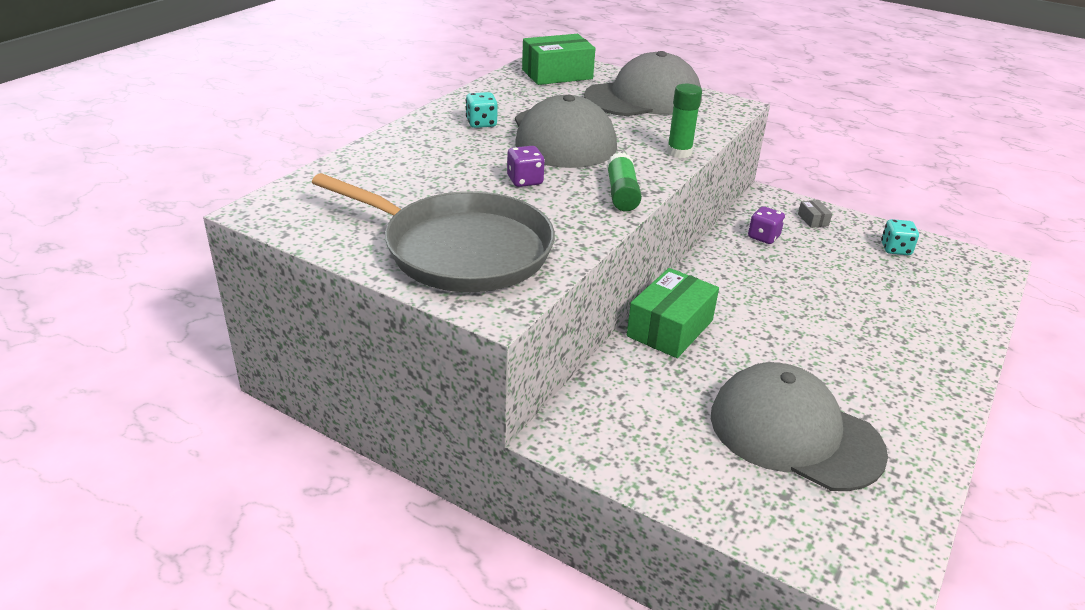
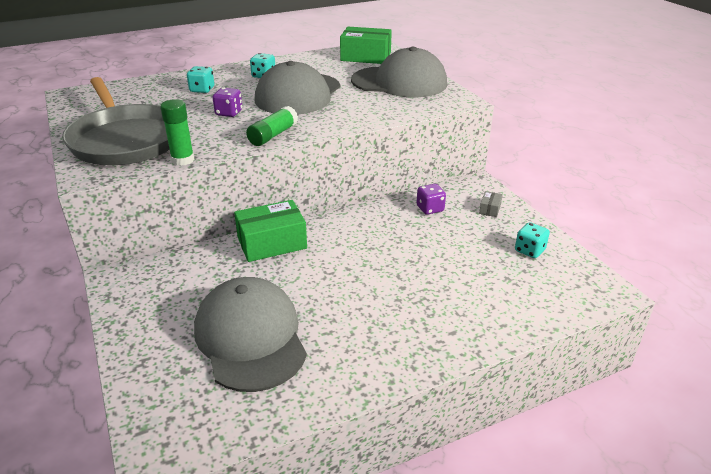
camera: 35 degrees right, 0 degrees up
green glue stick [667,84,702,158] -> green glue stick moved to [160,99,194,166]
none -> turquoise dice [187,66,214,93]

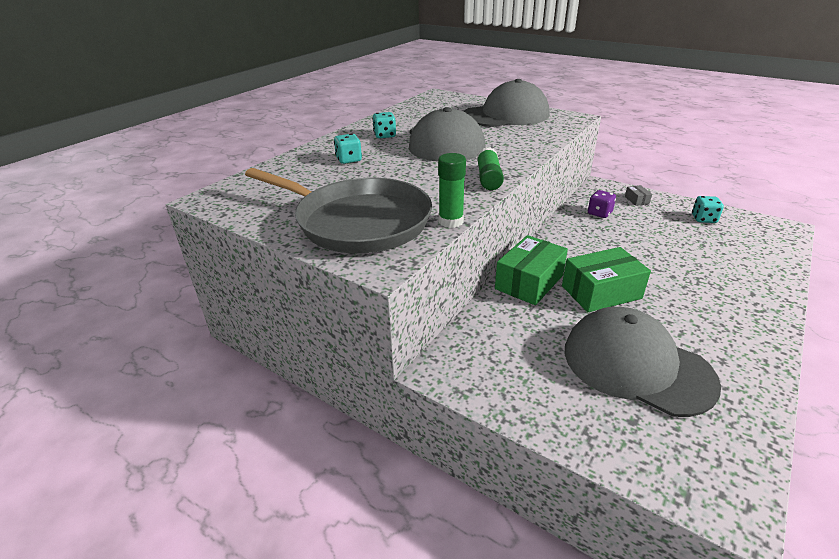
camera: 30 degrees left, 0 degrees up
purple dice [212,88,242,117] -> none
green box [340,27,392,64] -> green box moved to [562,247,651,312]

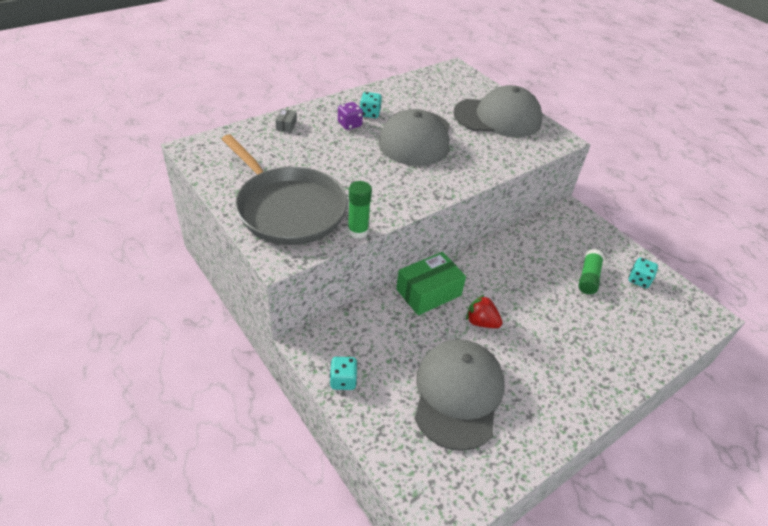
camera: 15 degrees right, 10 degrees up
turquoise dice [334,134,362,164] -> turquoise dice moved to [330,357,358,390]
green glue stick [477,147,504,190] -> green glue stick moved to [578,249,604,295]
green box [562,247,651,312] -> red strawberry [466,294,503,328]
grey cap [565,307,721,417] -> grey cap turned 45 degrees clockwise [414,339,505,451]
purple dice [588,190,616,218] -> purple dice moved to [338,102,363,130]
grey box [625,185,652,206] -> grey box moved to [275,109,297,132]

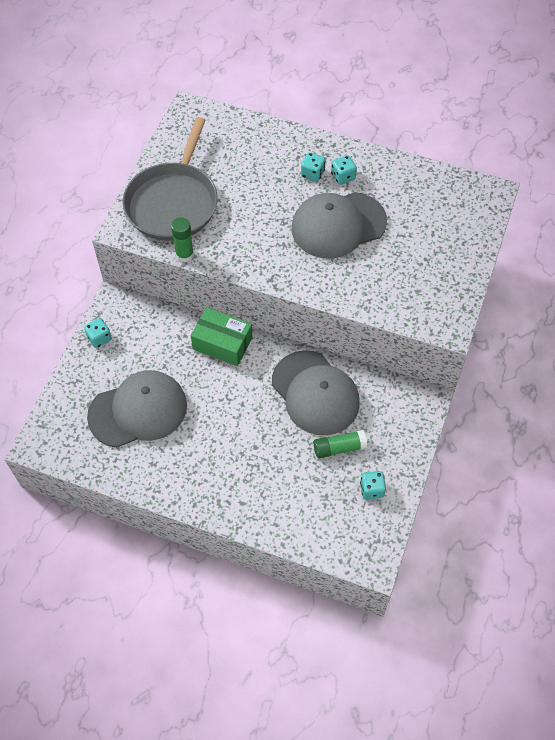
camera: 60 degrees right, 15 degrees up
grey box [275,109,297,132] -> none
purple dice [338,102,363,130] -> turquoise dice [301,152,325,182]
grey cap [454,85,543,137] -> grey cap moved to [272,350,360,435]
red strawberry [466,294,503,328] -> none

